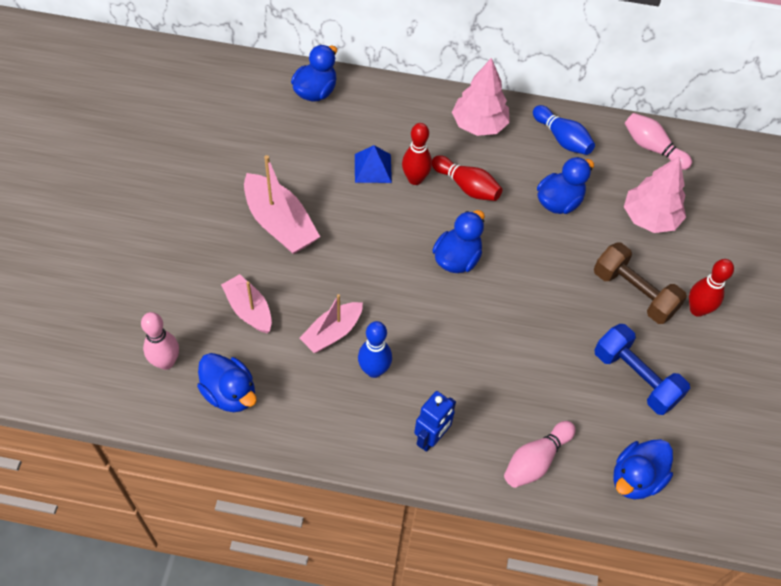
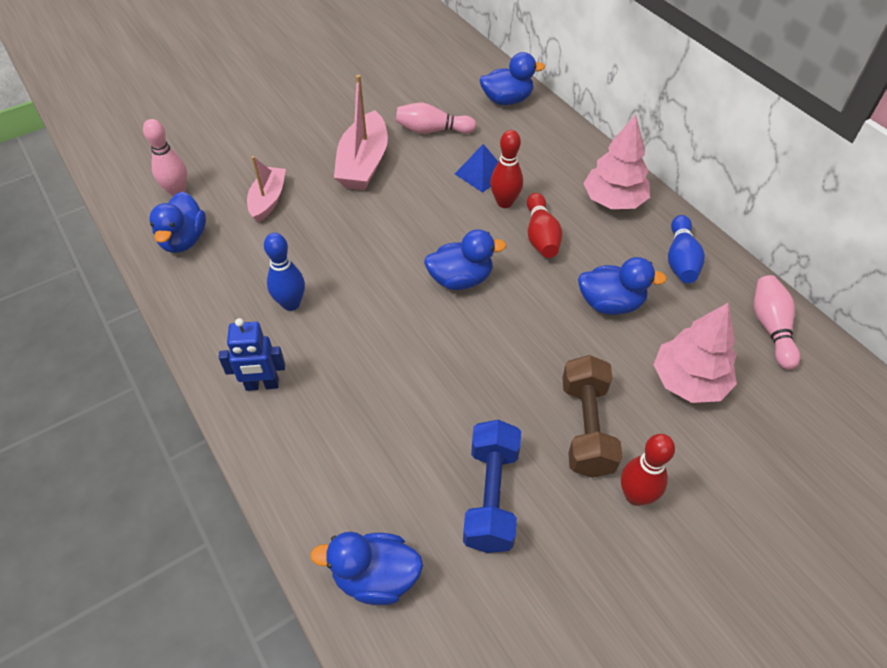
camera: 50 degrees right, 5 degrees down
pink boat [299,294,363,353] -> none
pink bowling pin [504,421,576,488] -> pink bowling pin moved to [396,103,476,134]

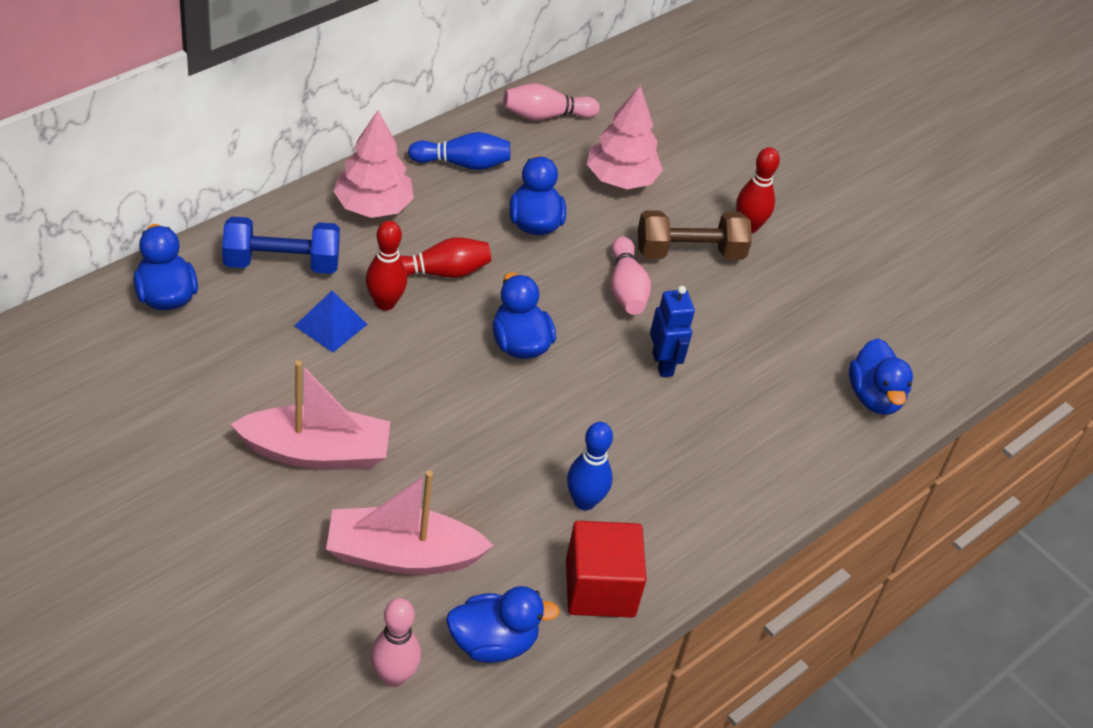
camera: 105 degrees left, 5 degrees down
blue robot [219,318,285,391] -> blue robot moved to [650,286,695,377]
pink boat [247,156,286,223] -> pink boat [326,471,494,575], size x1.56
pink bowling pin [396,103,476,134] -> pink bowling pin moved to [611,237,651,315]
blue dumbbell [463,420,521,553] -> blue dumbbell moved to [222,217,340,274]
none -> red cube [566,521,647,618]

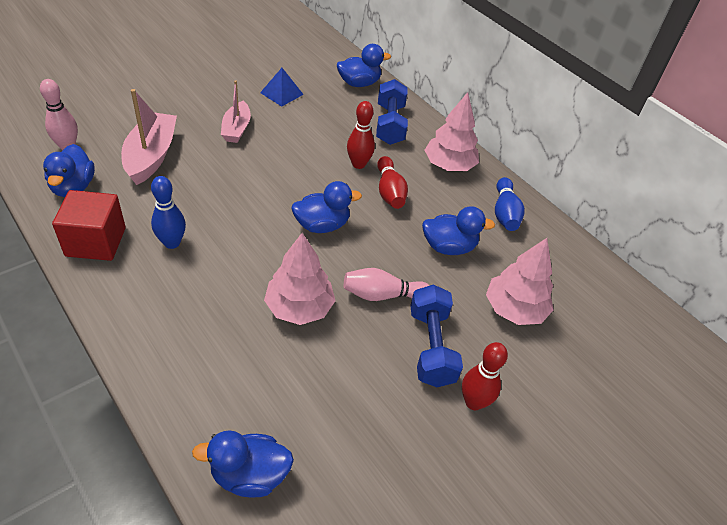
camera: 95 degrees right, 0 degrees up
pink boat [230,361,391,469] -> pink boat [221,81,251,143], size x0.64
blue pyramid [295,291,368,352] -> blue pyramid moved to [260,68,304,107]
pink bowling pin [503,84,600,120] -> none
brown dumbbell [638,210,752,260] -> blue dumbbell [410,285,463,387]
blue robot [650,286,695,377] -> pink tree [264,233,336,325]

